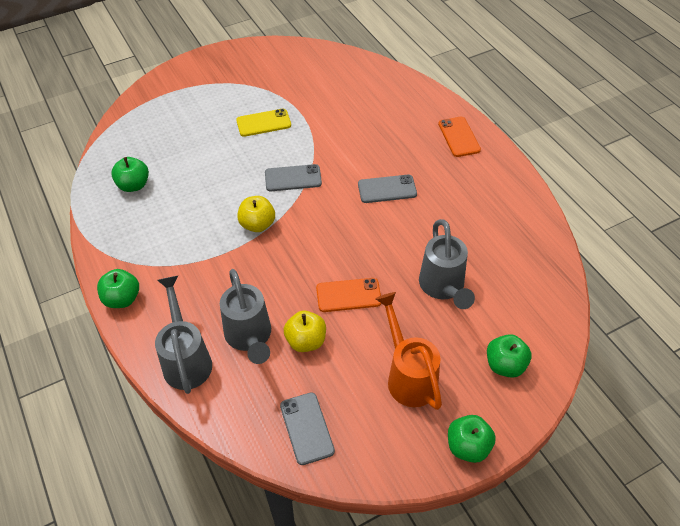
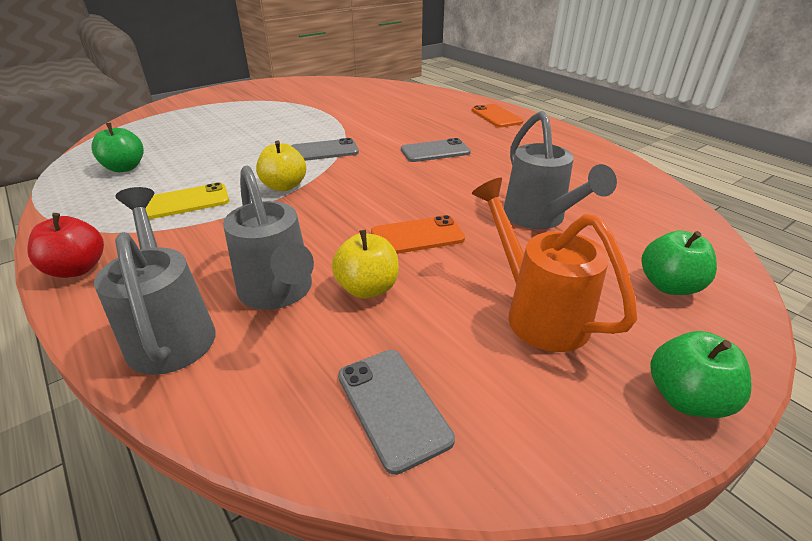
camera: 10 degrees left, 15 degrees down
green apple [97,269,139,308] -> red apple [28,213,104,278]
yellow phone [236,109,291,137] -> yellow phone moved to [145,182,230,219]

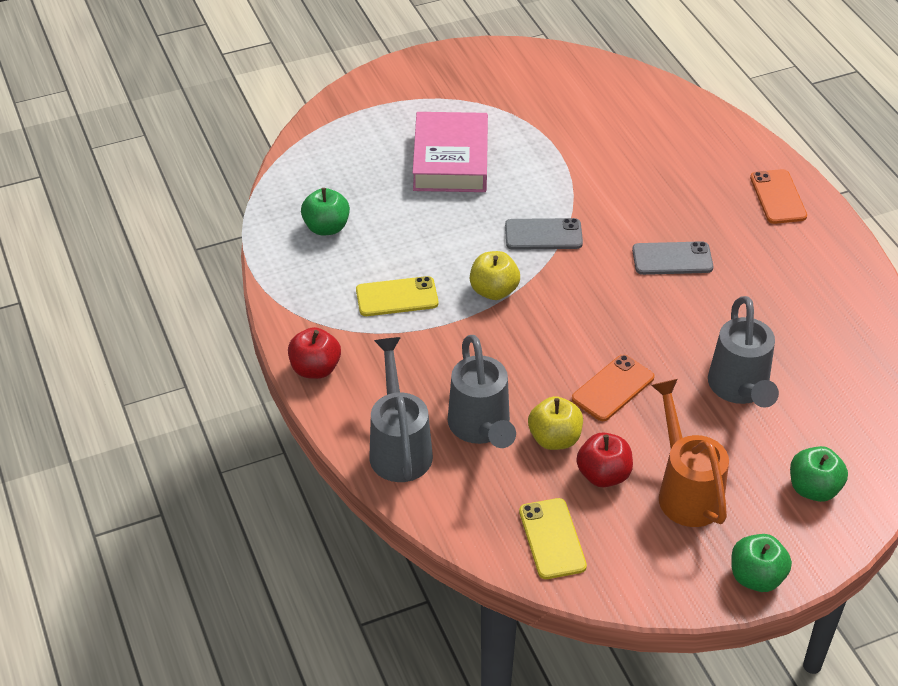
camera: 15 degrees right, 10 degrees up
grey phone [338,350,455,475] -> yellow phone [519,498,587,579]
orange phone [371,215,465,254] -> orange phone turned 45 degrees counterclockwise [572,355,654,421]
none -> pink book [413,112,488,192]
none -> red apple [576,432,633,487]

